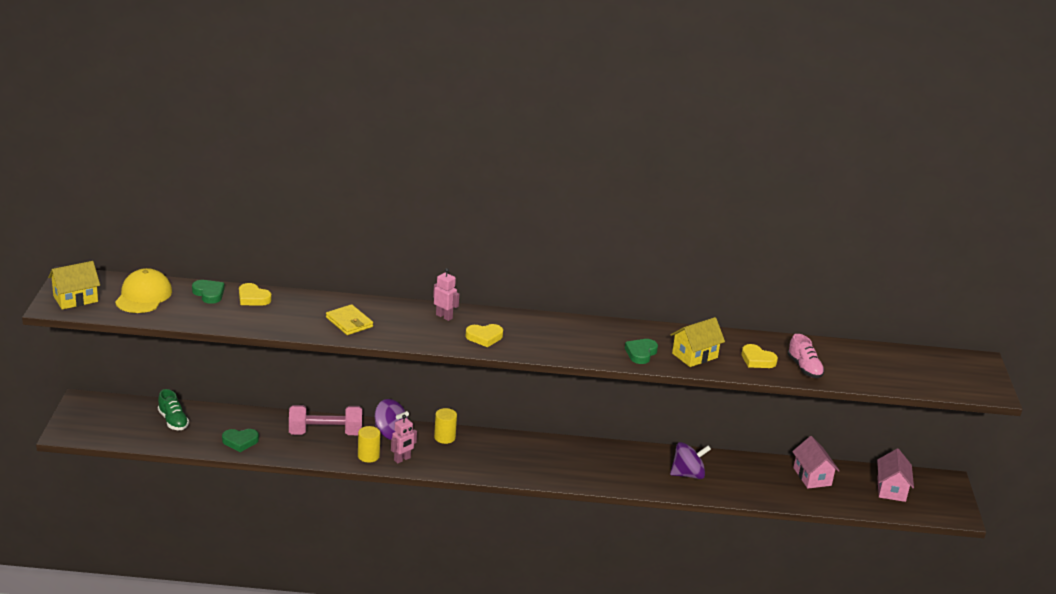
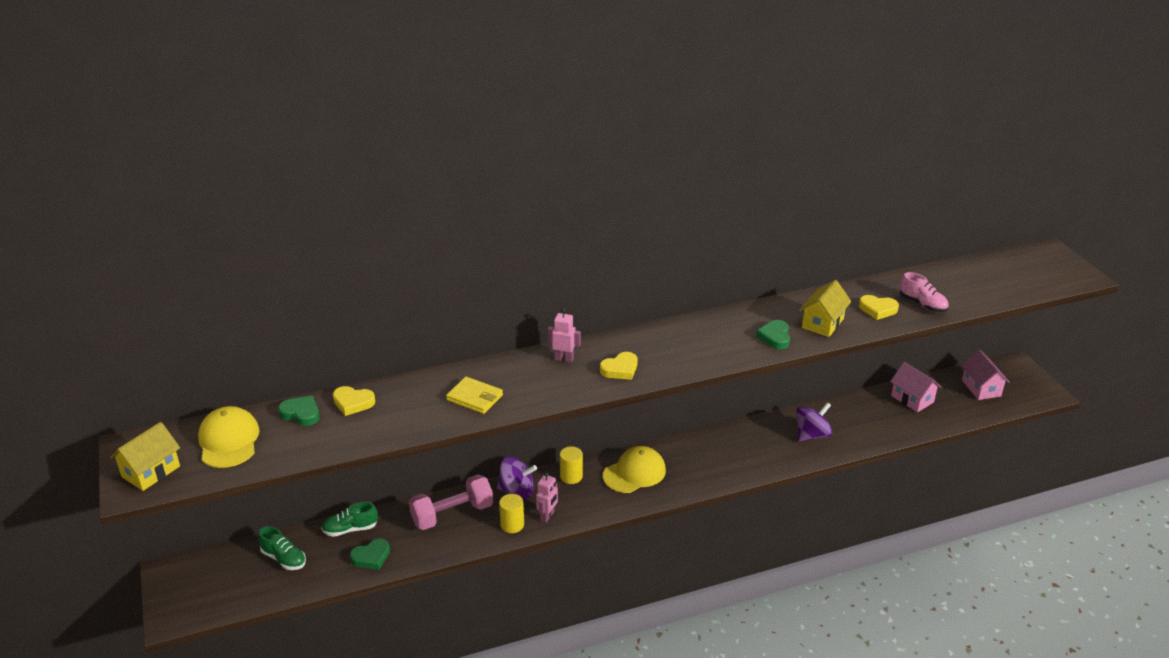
camera: 20 degrees left, 5 degrees up
none -> green shoe [321,502,378,537]
none -> yellow cap [603,446,666,493]

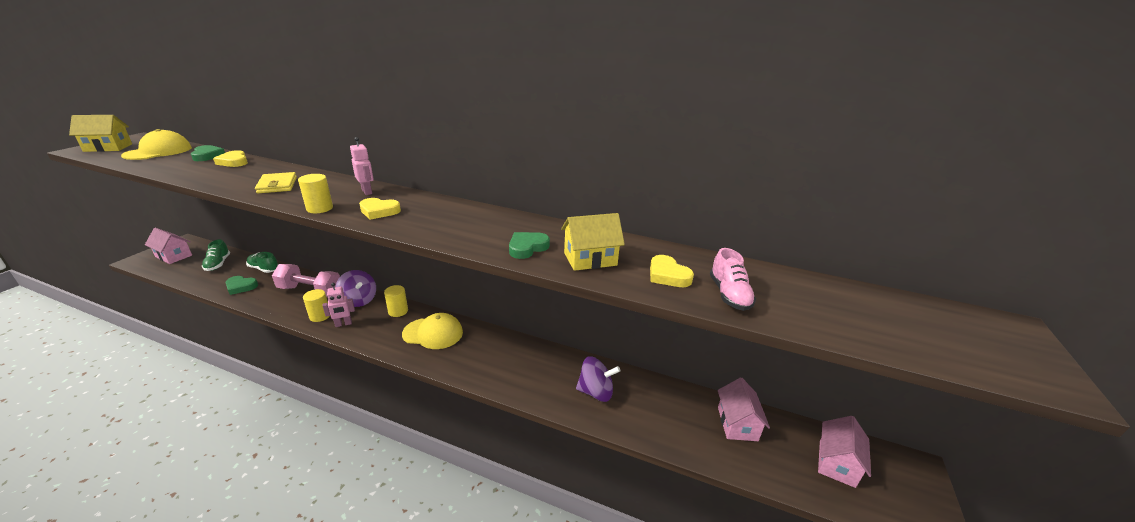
camera: 40 degrees right, 5 degrees down
none -> pink house [145,228,192,264]
none -> yellow cylinder [298,174,333,213]

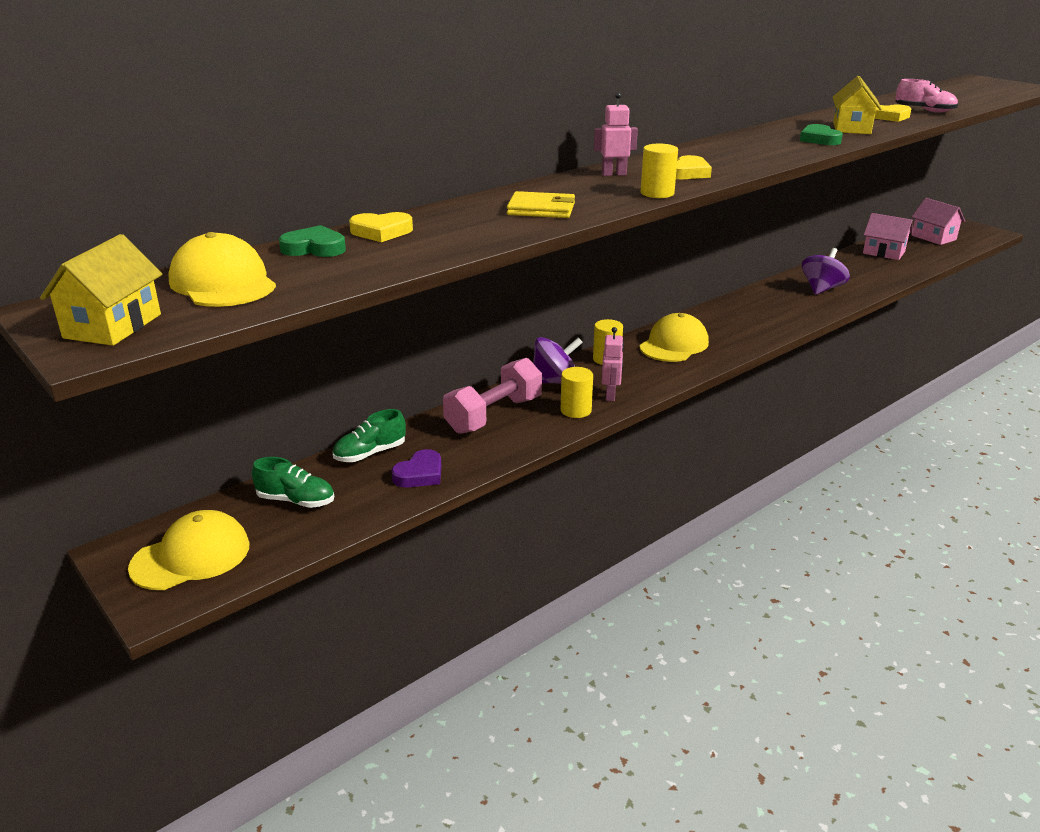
camera: 60 degrees left, 0 degrees up
pink house [145,228,192,264] -> yellow cap [128,510,250,590]
green heart [225,276,258,295] -> purple heart [391,449,441,488]

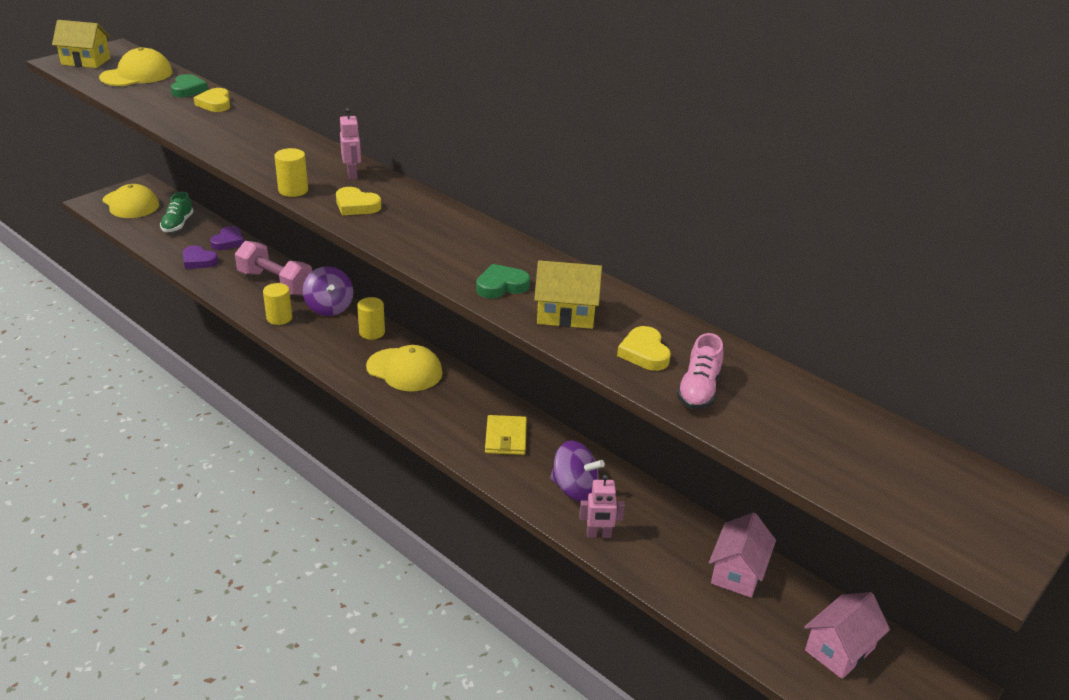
camera: 80 degrees right, 5 degrees up
green shoe [333,409,406,462] -> purple heart [210,226,244,250]
yellow wallet [507,191,575,218] -> yellow wallet moved to [485,415,527,455]
pink robot [602,327,624,401] -> pink robot moved to [579,474,625,538]

